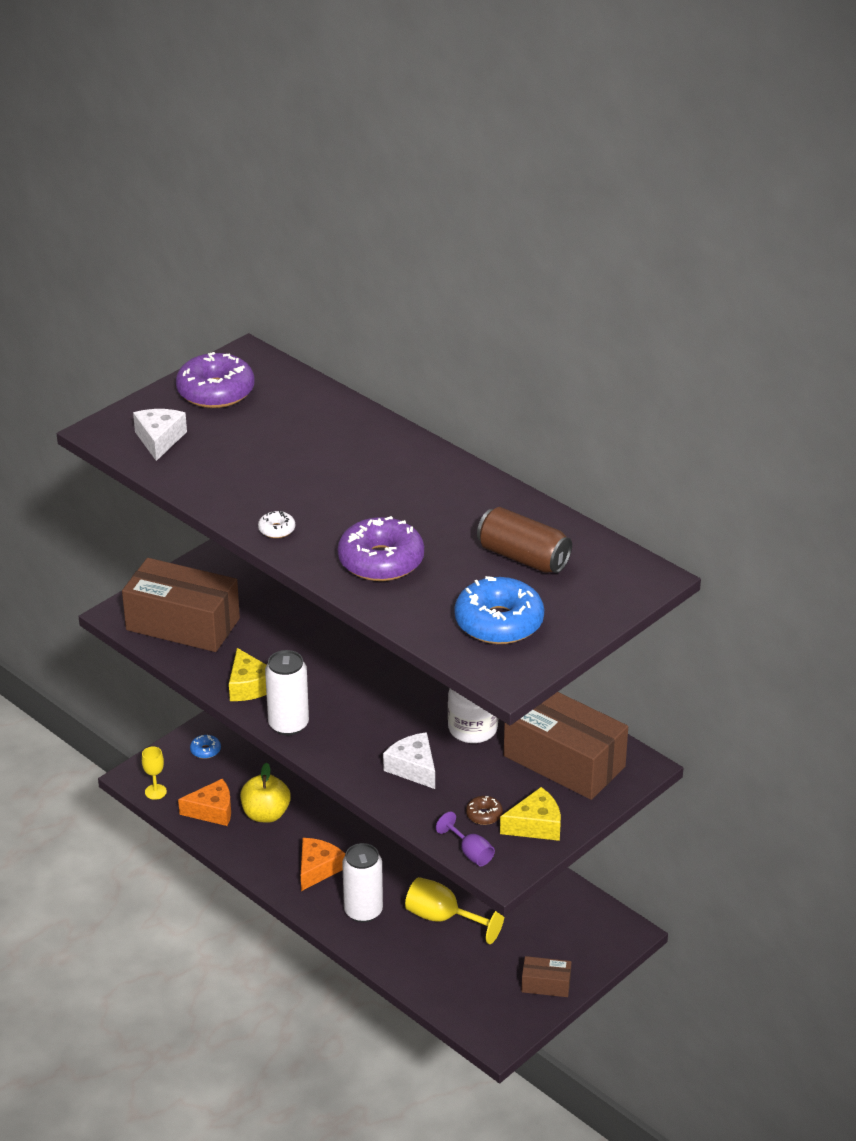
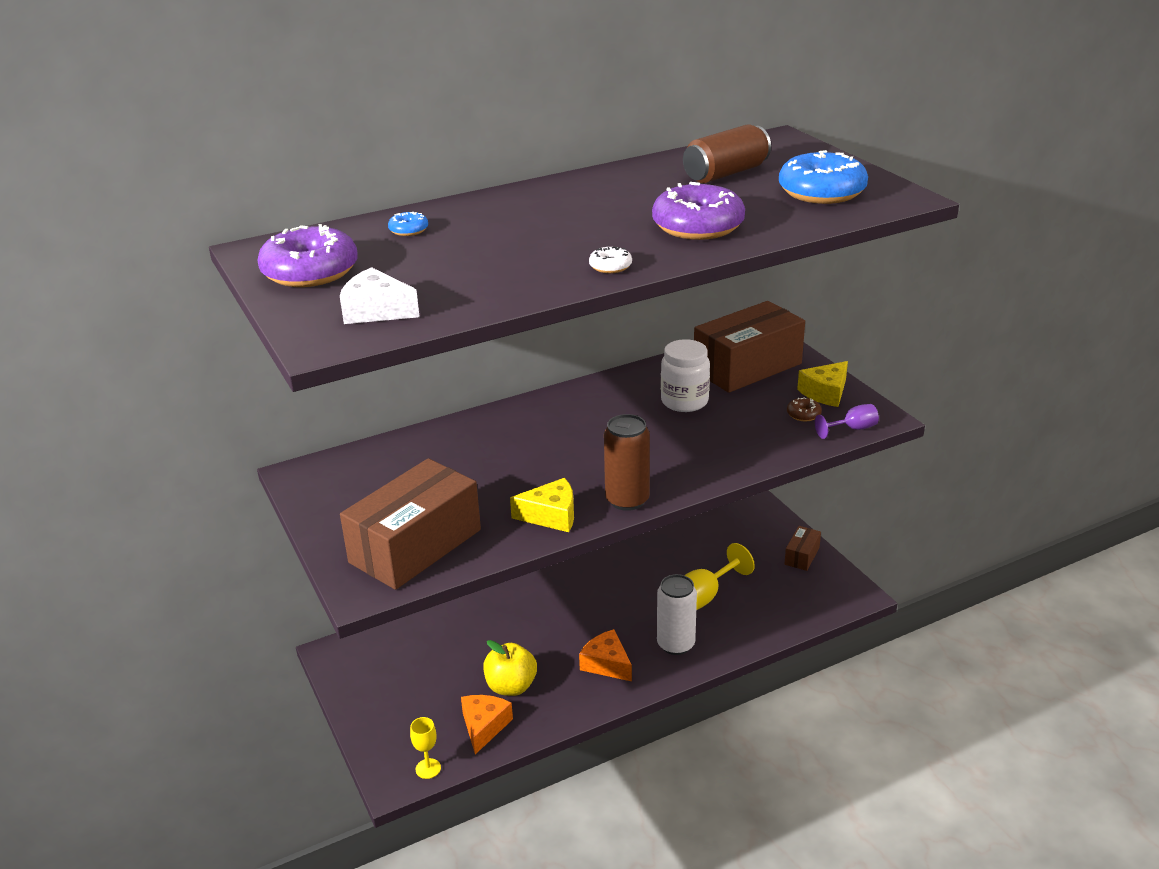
camera: 70 degrees left, 5 degrees down
blue donut [190,735,221,759] -> blue donut moved to [388,212,428,236]
white can [265,650,309,736] -> brown can [604,414,650,511]
white cheese [383,732,435,789] -> none
yellow cheese [500,787,561,841] -> yellow cheese turned 135 degrees counterclockwise [797,361,848,407]

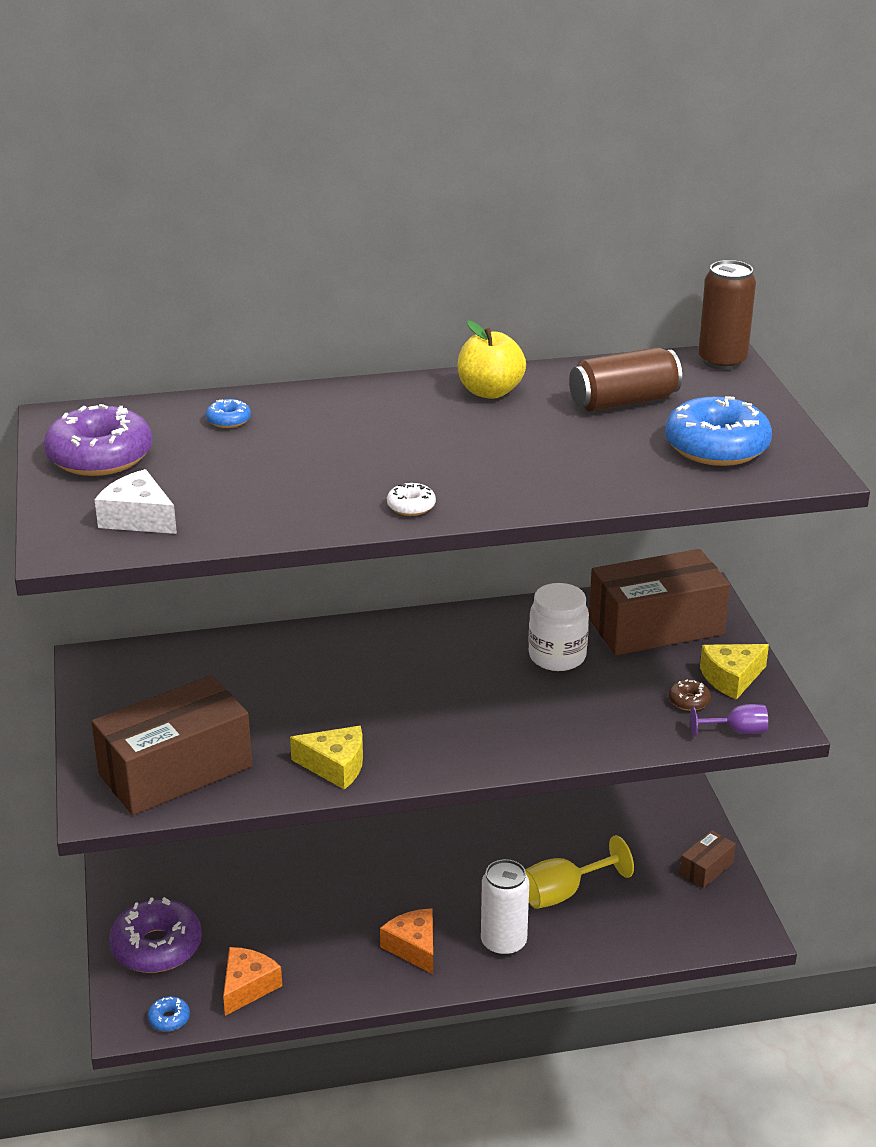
camera: 15 degrees right, 0 degrees up
yellow goblet [410,717,441,779] -> blue donut [148,996,190,1032]
yellow apple [483,640,537,696] -> yellow apple moved to [457,321,526,399]
brown can [604,414,650,511] -> brown can moved to [698,260,756,370]
purple donut [652,182,745,240] -> purple donut moved to [109,897,202,973]

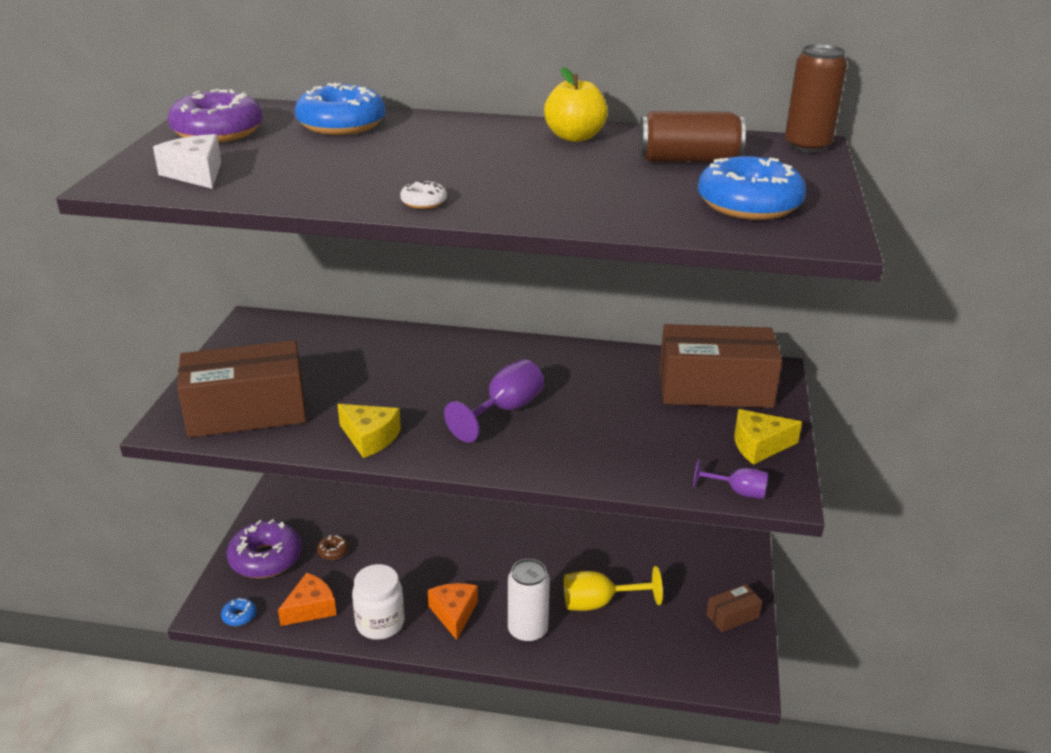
camera: 20 degrees right, 0 degrees up
blue donut [206,399,251,428] -> blue donut [295,83,385,135], size x2.28
white jar [528,583,589,671] -> white jar moved to [352,564,404,640]
brown donut [668,679,711,711] -> brown donut moved to [317,535,349,560]
none -> purple goblet [444,359,544,442]

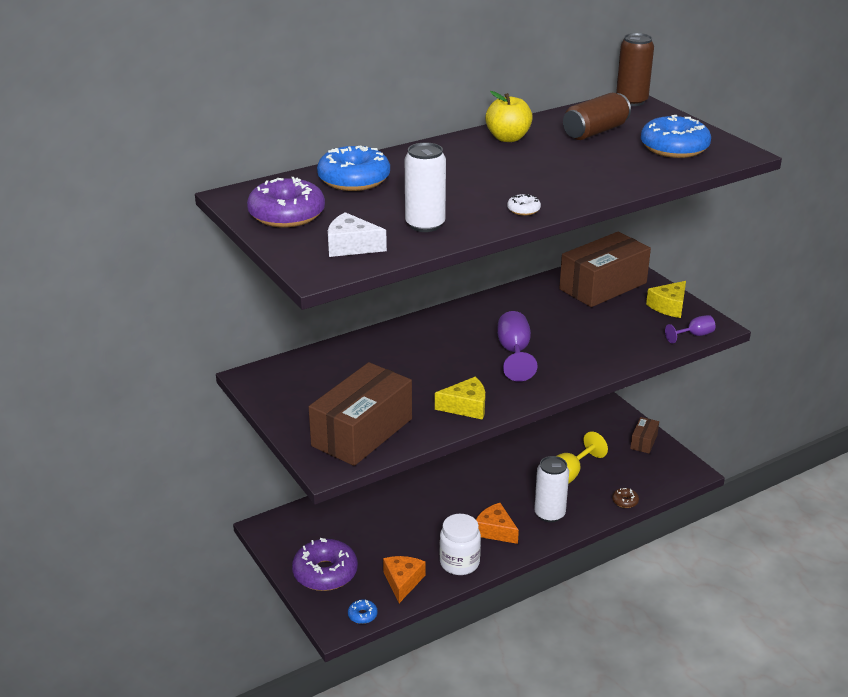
camera: 40 degrees left, 0 degrees up
brown donut [317,535,349,560] -> brown donut moved to [612,488,639,508]
none -> white can [405,142,446,232]

